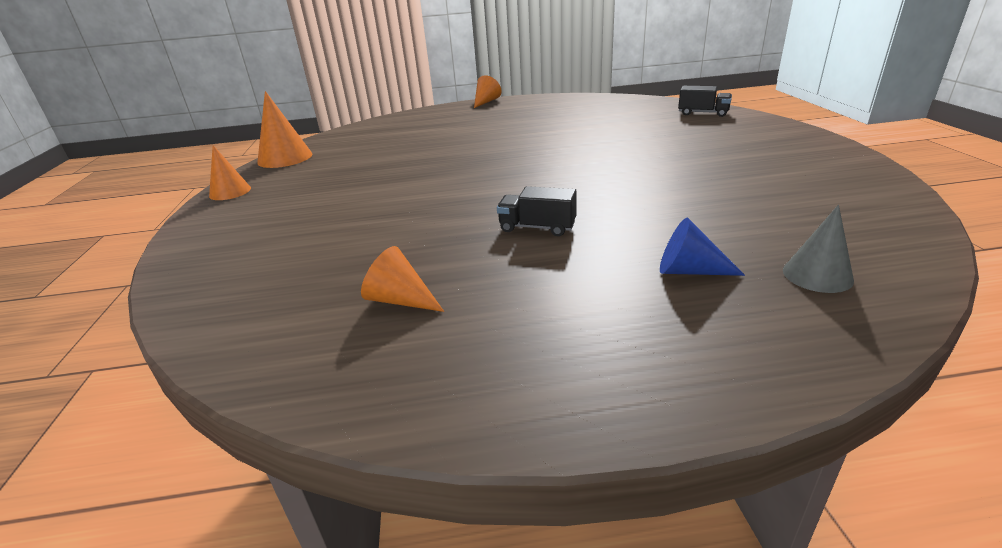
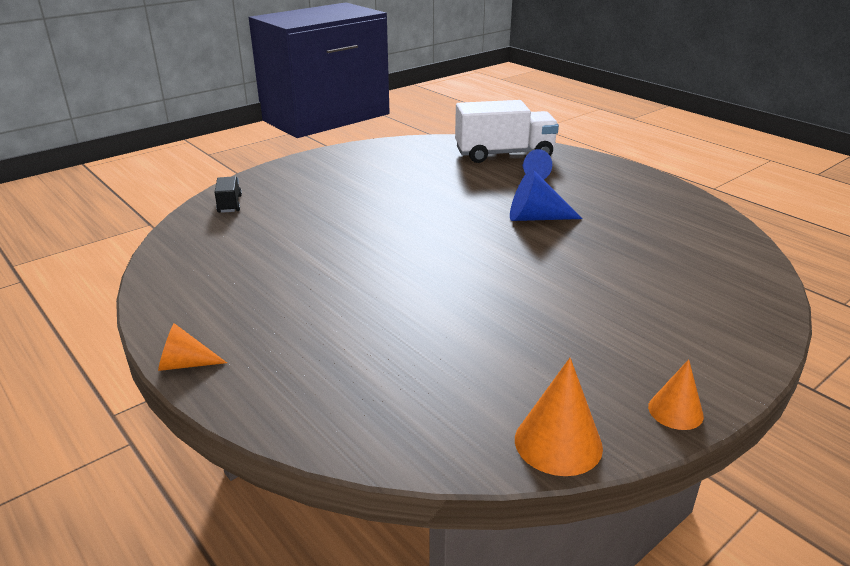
camera: 125 degrees left, 0 degrees up
orange cone [361,246,444,312] -> none
black truck [497,186,577,236] -> blue cone [510,169,583,221]
grey cone [783,205,854,293] -> white truck [455,100,559,163]

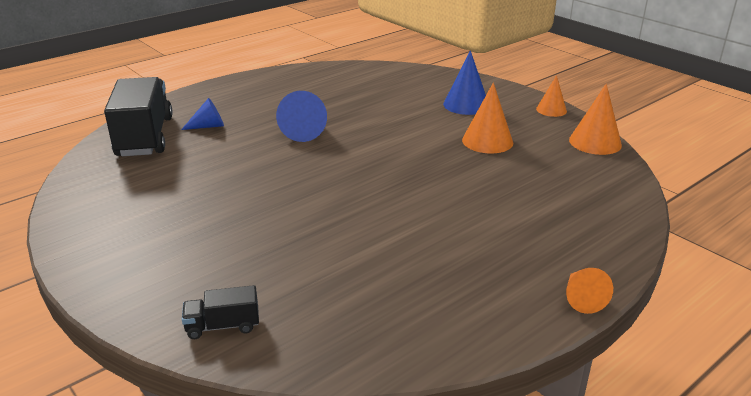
camera: 90 degrees left, 0 degrees up
white truck [455,100,559,163] -> black truck [104,77,173,156]
none -> blue cone [443,50,486,115]
none -> orange cone [462,83,513,153]

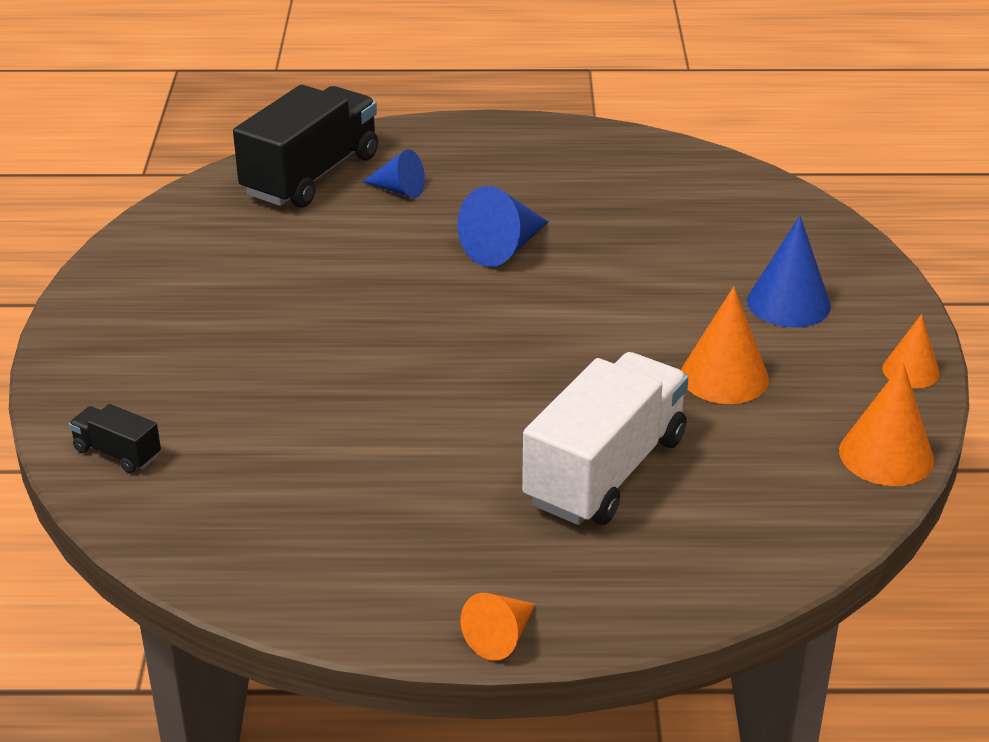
camera: 40 degrees right, 5 degrees up
none -> white truck [522,352,688,525]

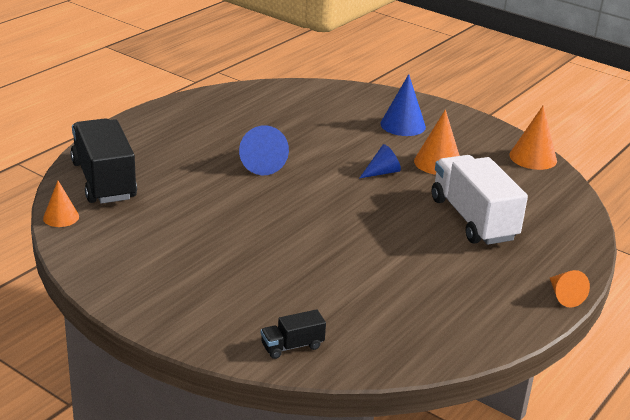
camera: 55 degrees left, 5 degrees down
blue cone [362,149,425,198] -> blue cone moved to [360,144,401,178]
orange cone [882,314,940,388] -> orange cone moved to [43,181,79,227]

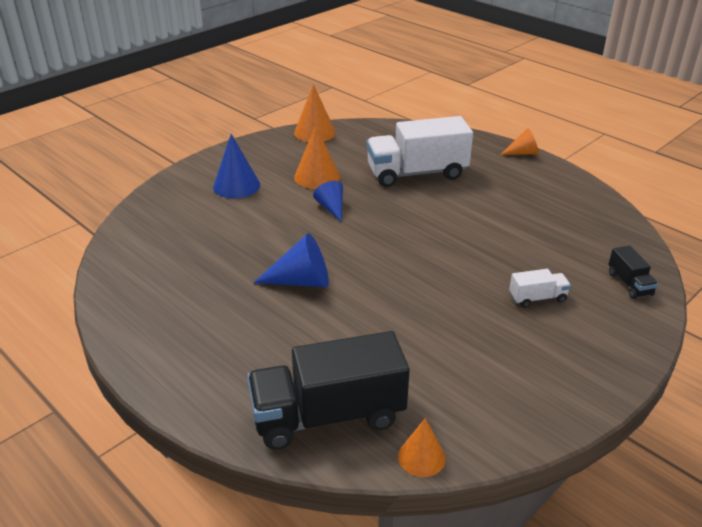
camera: 80 degrees left, 5 degrees up
none -> white truck [509,269,571,308]

